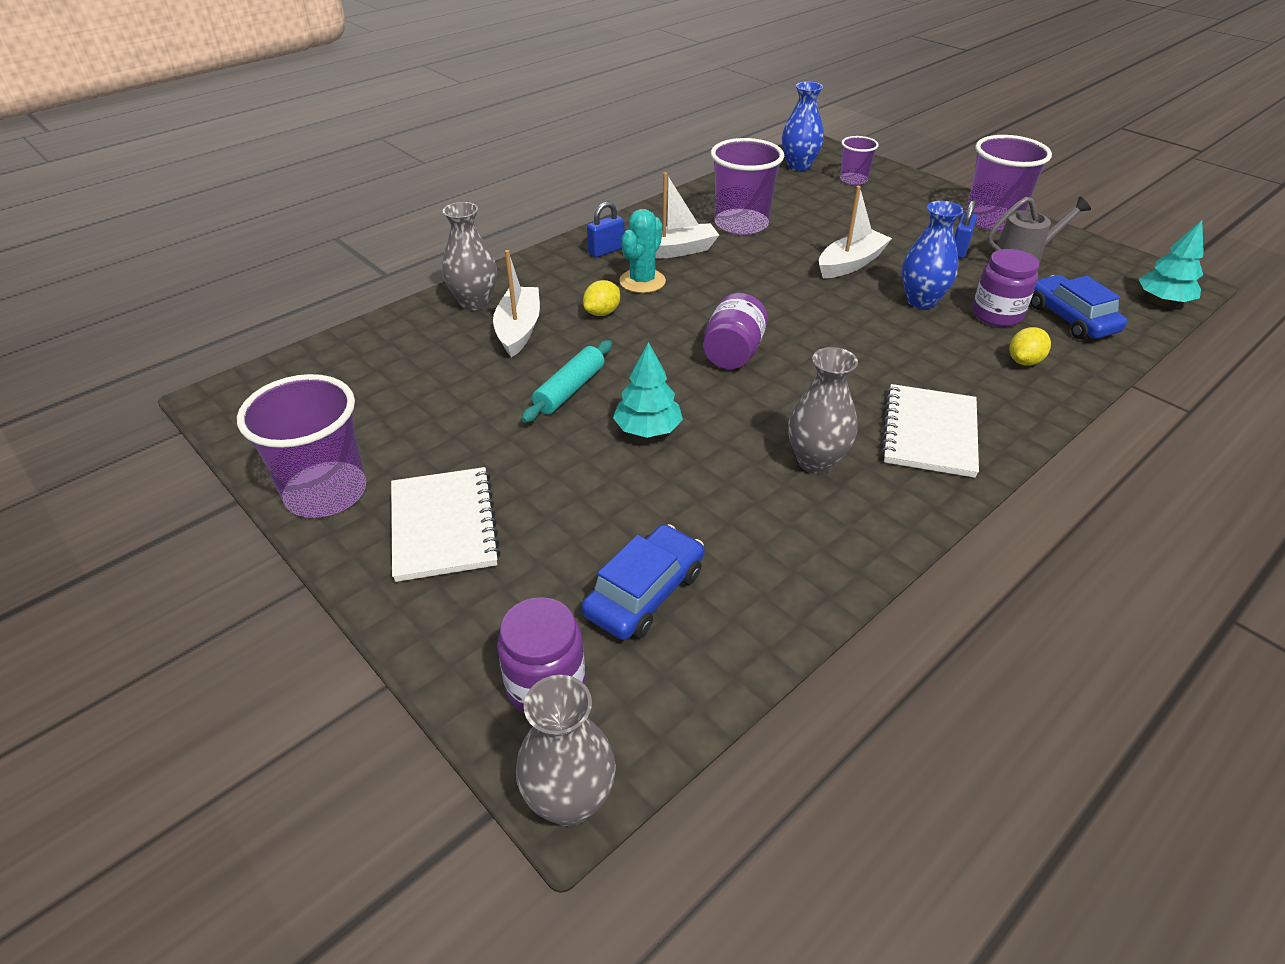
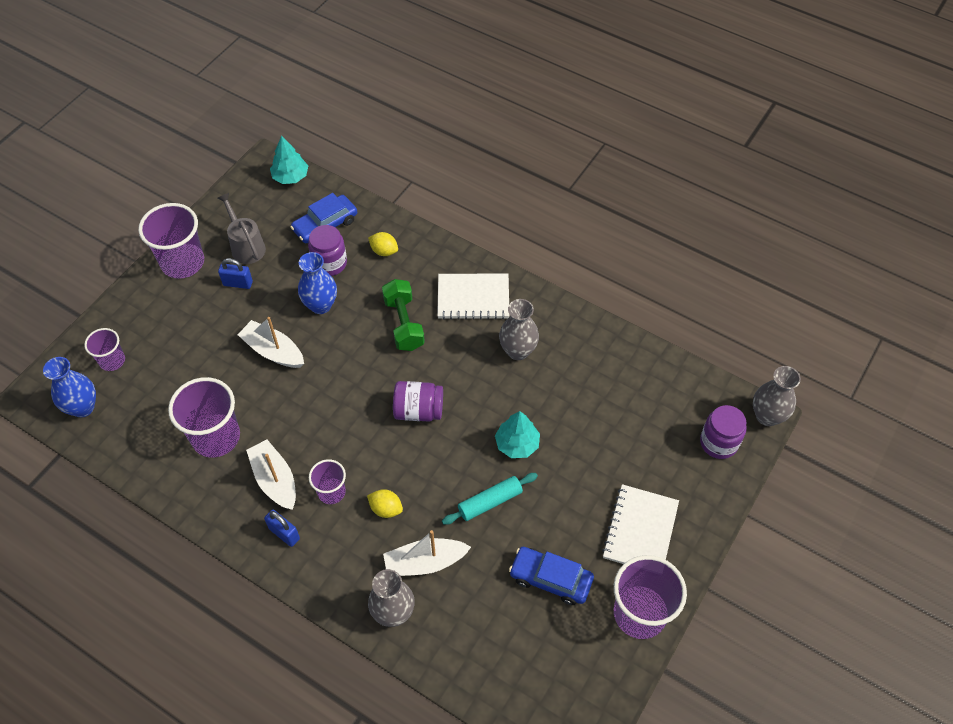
camera: 105 degrees left, 15 degrees up
white notebook [391,467,501,582] -> white notebook turned 45 degrees counterclockwise [602,484,679,564]
turquoise rolling pin [521,340,612,423] -> turquoise rolling pin turned 45 degrees counterclockwise [442,473,538,525]
blue car [581,524,705,640] -> blue car moved to [509,547,594,605]
turquoise cactus [619,209,666,293] -> purple cup [309,459,346,504]
none -> green dumbbell [382,279,425,351]

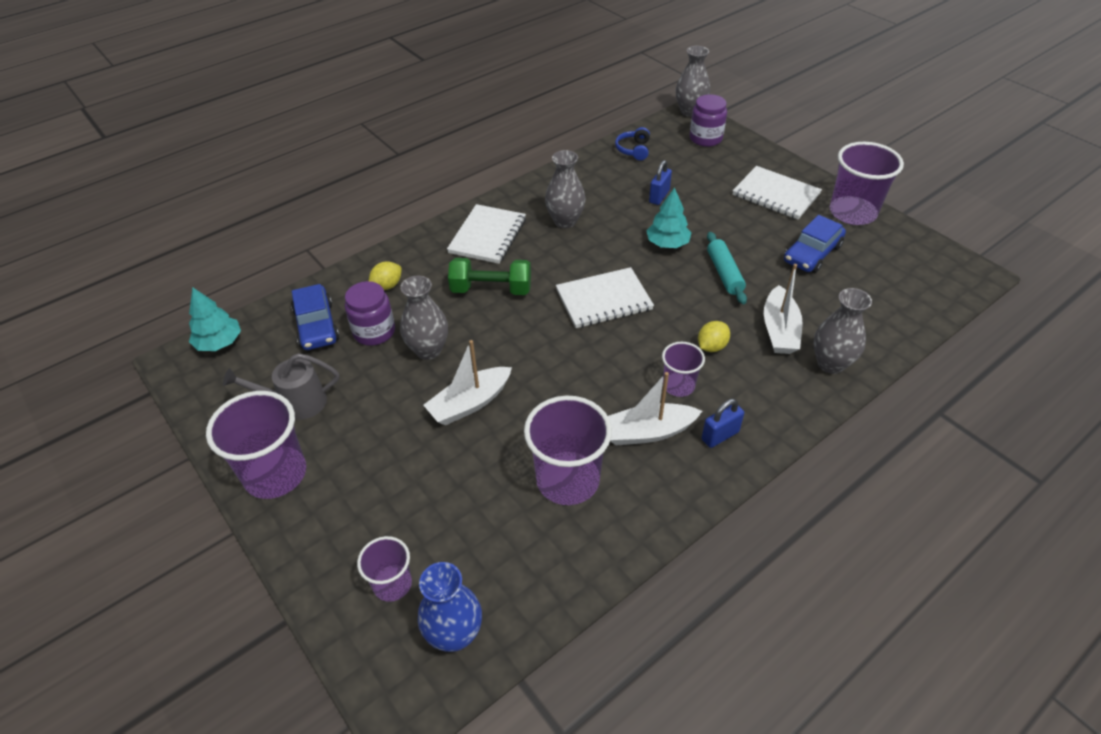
camera: 70 degrees left, 10 degrees down
blue padlock [218,258,253,289] -> blue padlock moved to [649,160,672,205]
blue vase [298,252,337,314] -> grey vase [400,276,448,360]
purple jar [393,381,443,422] -> white notebook [556,267,654,328]
none -> blue headphones [615,127,650,160]

